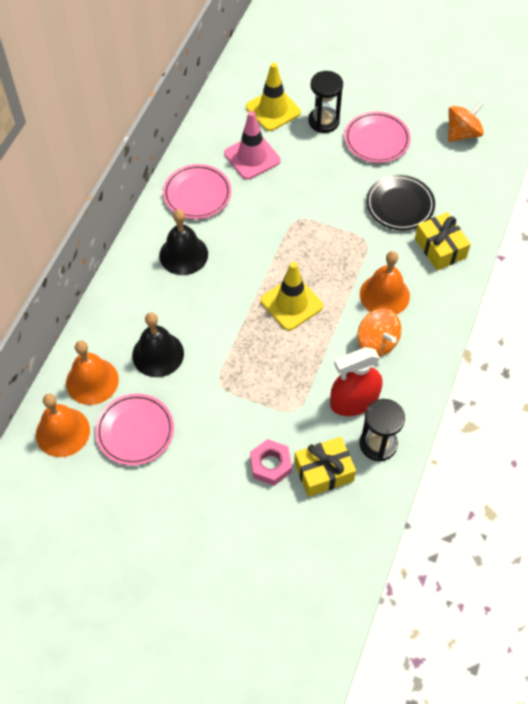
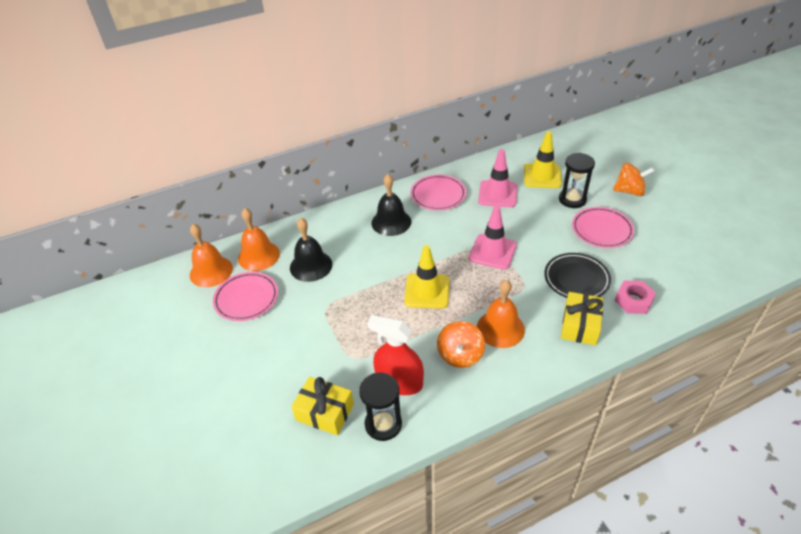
camera: 45 degrees right, 15 degrees down
pink nut [250,439,292,486] -> pink nut moved to [615,281,656,314]
orange spinning top [448,100,484,142] -> orange spinning top moved to [613,163,655,196]
none -> pink traffic cone [469,206,517,270]

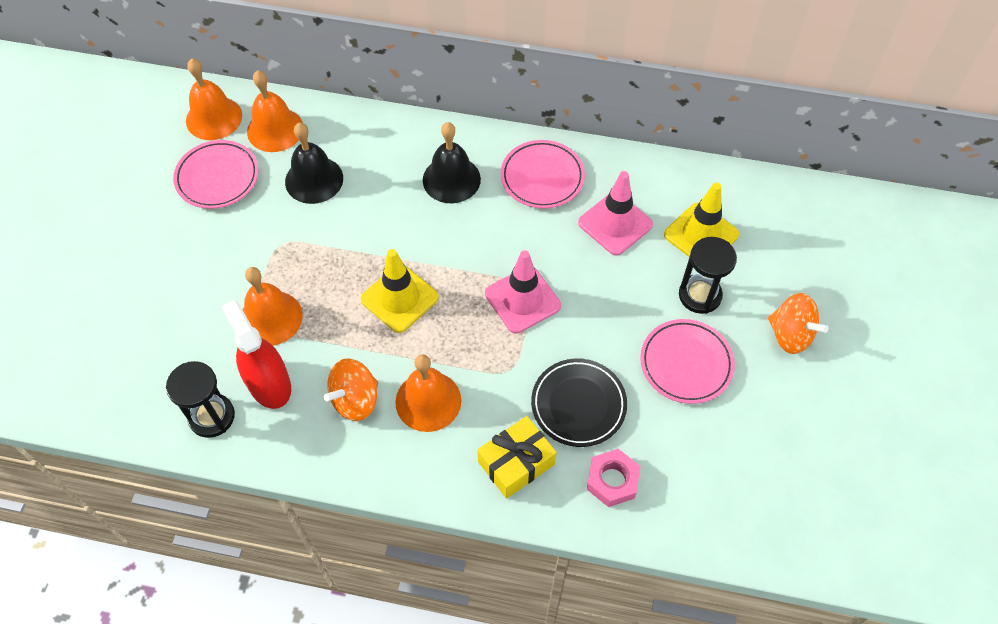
camera: 35 degrees right, 15 degrees up
yellow gift [291,376,354,436] -> none
none -> orange bell [242,267,303,346]

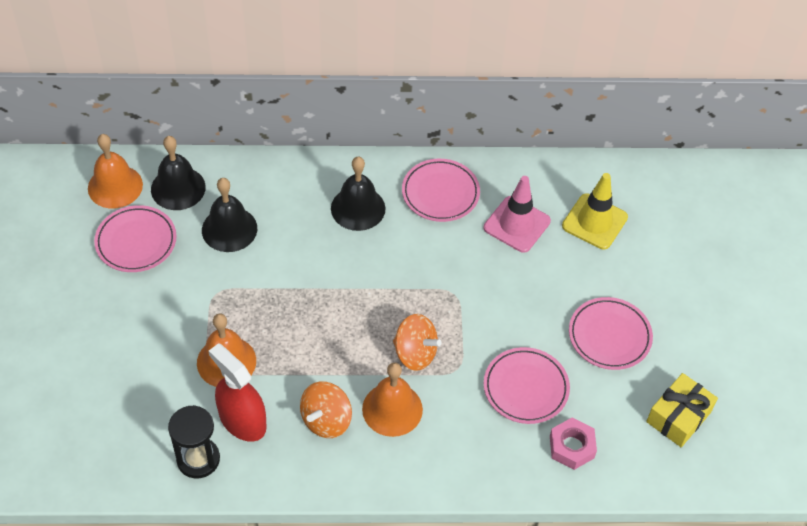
camera: 15 degrees left, 5 degrees down
orange bell [247,70,303,152] -> black bell [151,136,206,210]
yellow traffic cone [361,249,439,333] -> none
yellow gift [478,416,557,499] -> yellow gift moved to [646,373,718,447]
pink traffic cone [485,250,561,334] -> none
black plate [531,358,627,447] -> pink plate [484,347,570,424]
black hourglass [679,237,737,314] -> none
orange spinning top [768,293,828,354] -> orange spinning top moved to [393,314,442,371]

